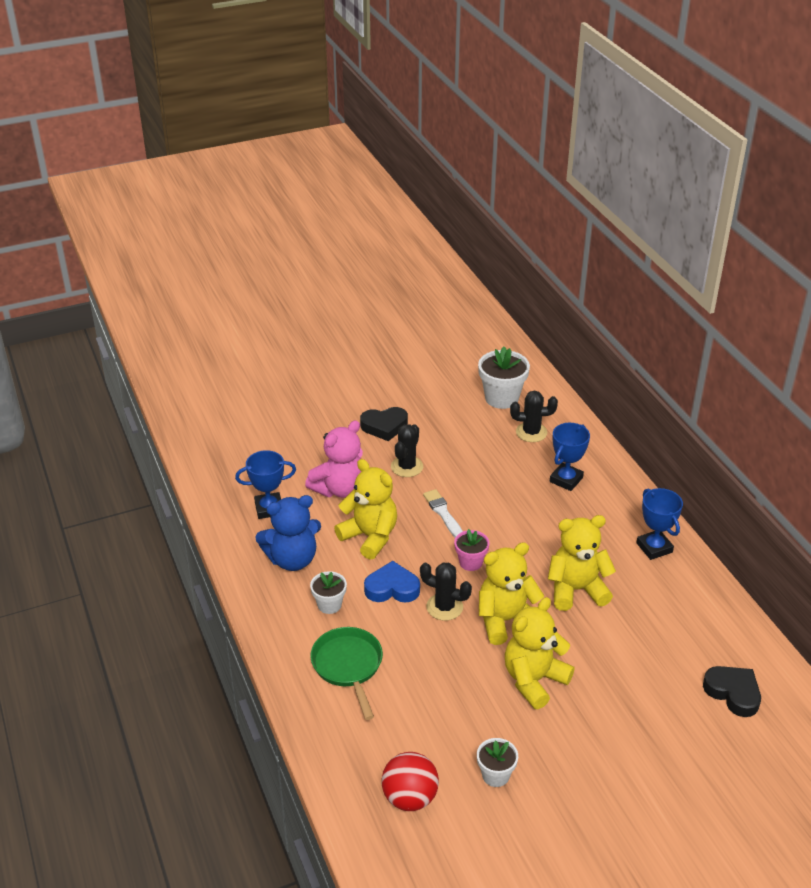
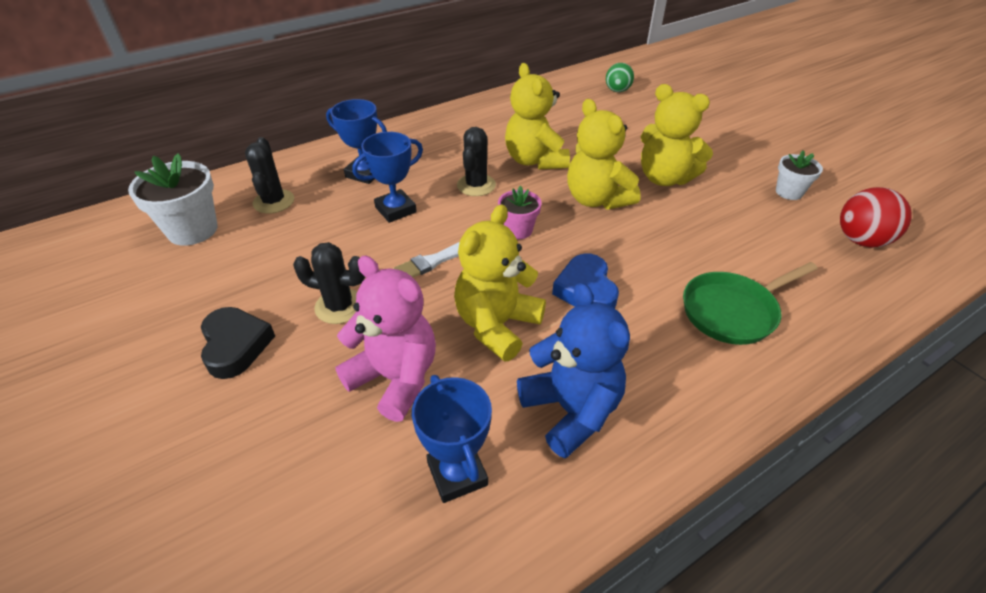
camera: 100 degrees left, 5 degrees up
white flower pot [310,571,347,614] -> none
black cactus [420,563,472,621] -> black cactus moved to [457,127,496,196]
blue trophy [636,488,683,560] -> blue trophy moved to [352,132,423,223]
black heart [703,666,761,717] -> green ball [606,63,634,92]

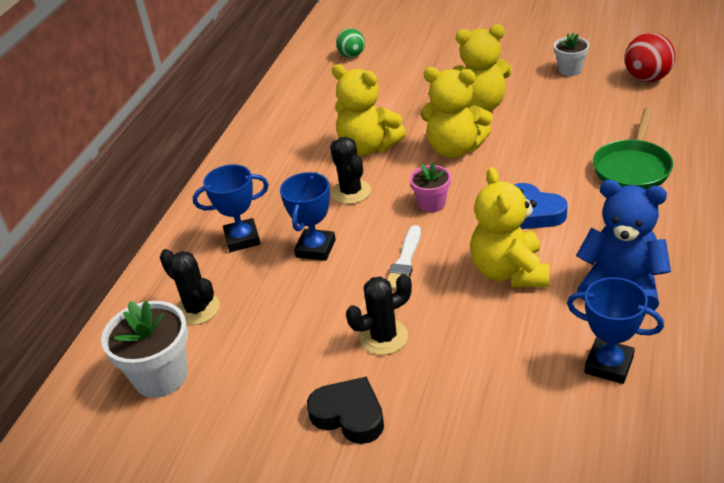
camera: 35 degrees left, 5 degrees down
pink teddy bear [335,256,436,422] -> none

